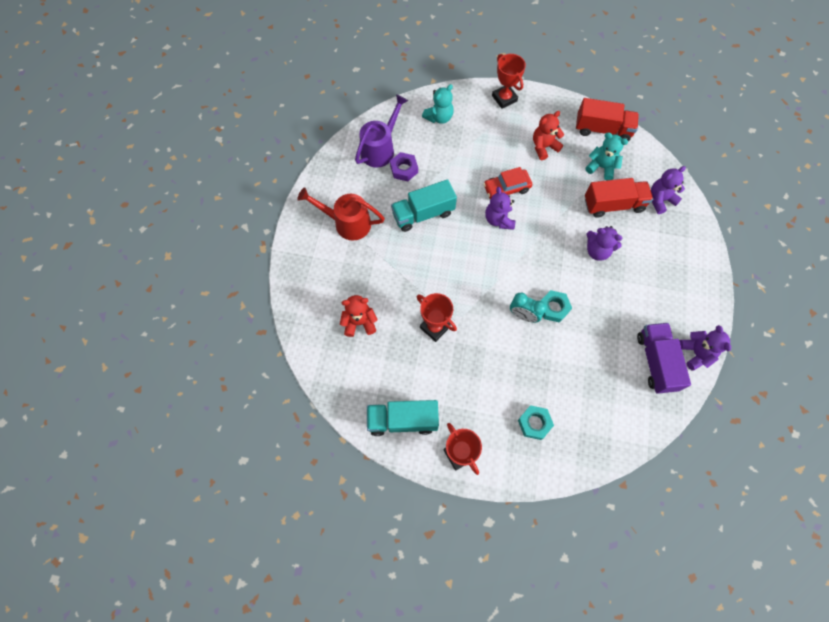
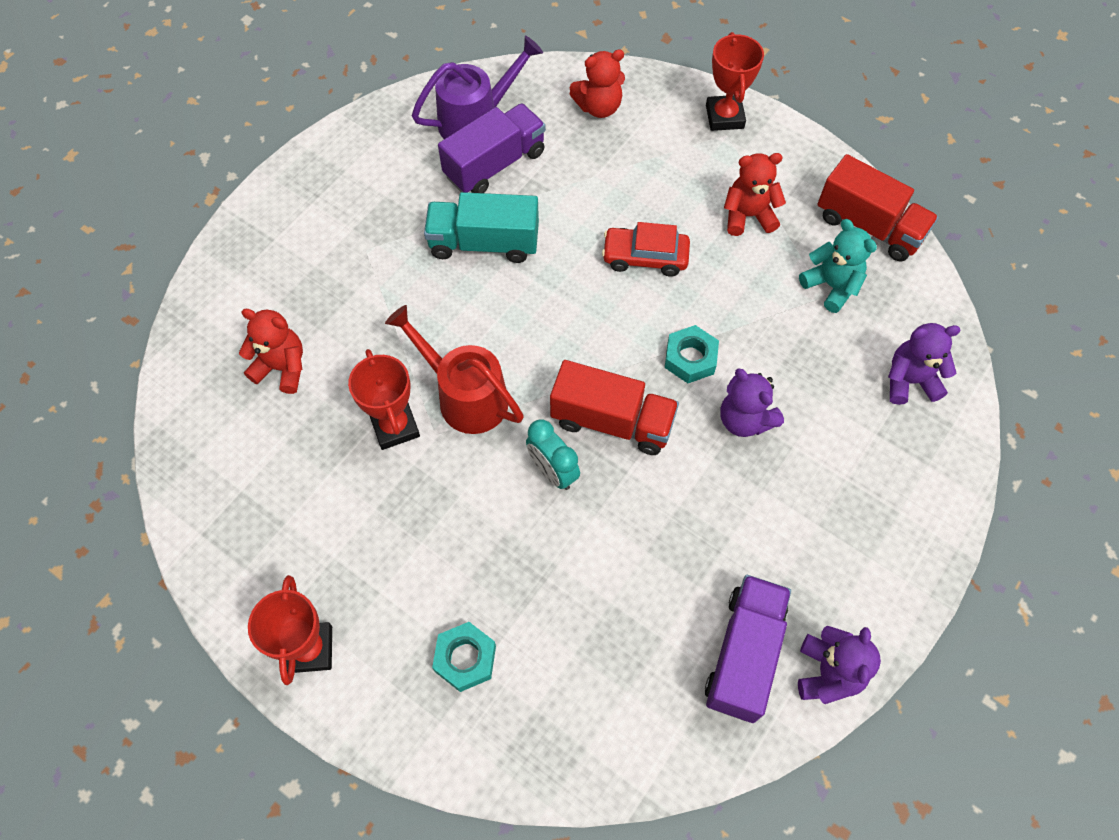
camera: 25 degrees right, 5 degrees down
red watering can [297,187,385,241] -> red watering can moved to [385,305,524,434]
turquoise truck [367,400,439,436] -> none
purple nut [390,152,418,181] -> purple truck [438,103,546,193]
turquoise teddy bear [422,84,454,124] -> red teddy bear [570,49,625,118]
purple teddy bear [485,187,515,230] -> none
turquoise nut [541,290,572,323] -> turquoise nut moved to [665,325,719,383]
red truck [585,178,653,218] -> red truck moved to [550,360,679,455]

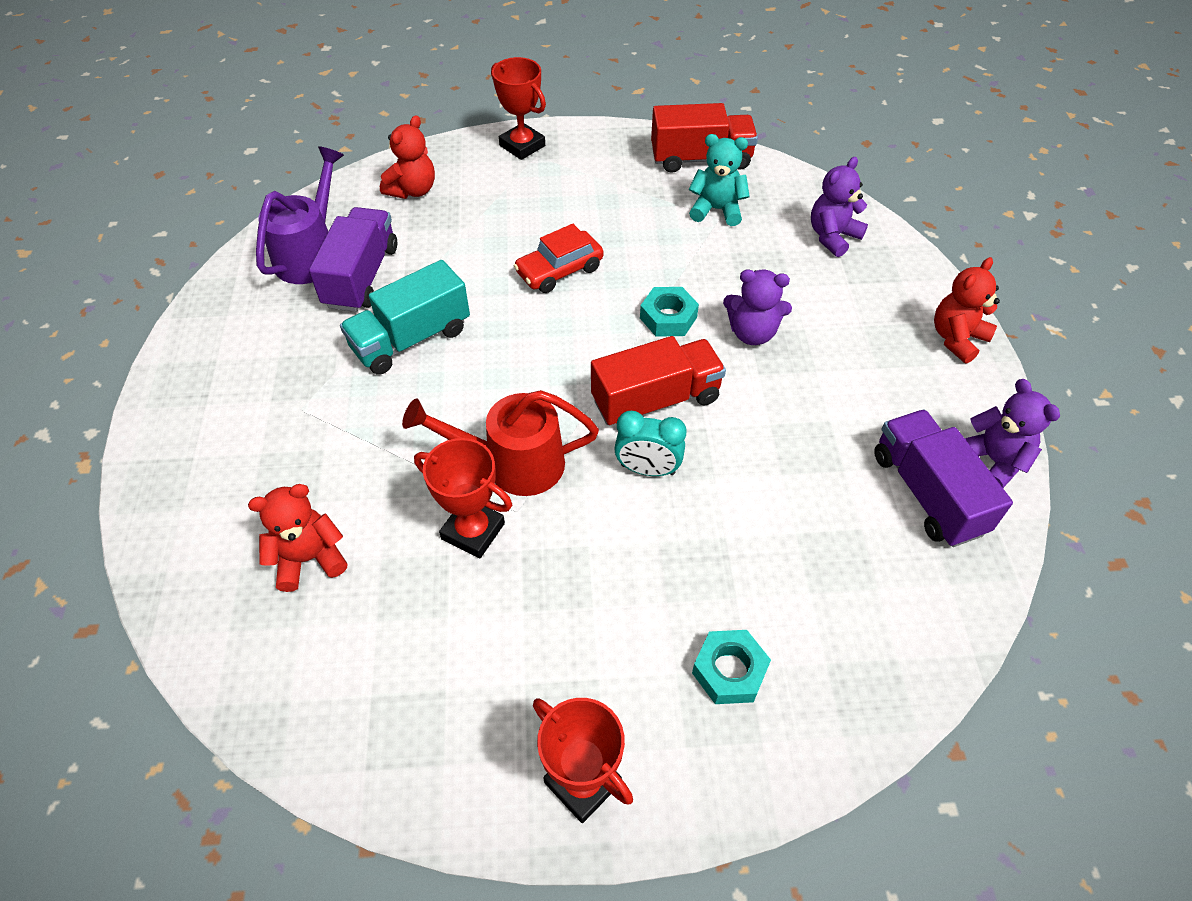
camera: 40 degrees left, 10 degrees down
red teddy bear [724,153,786,236] -> red teddy bear moved to [934,257,1000,364]

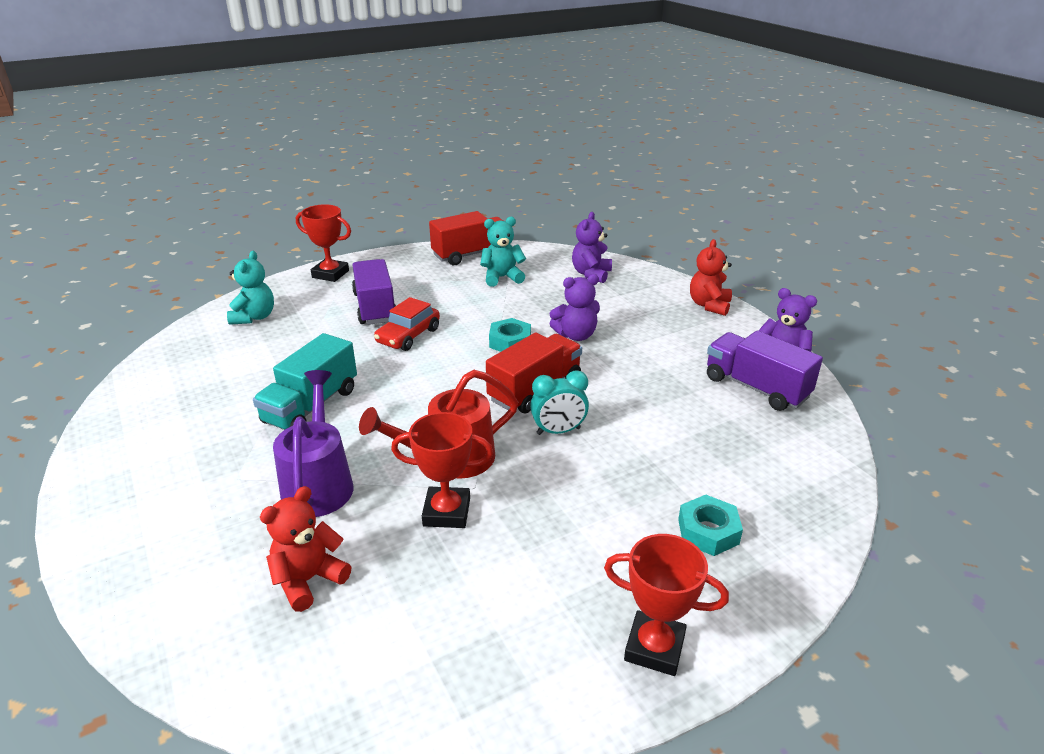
camera: 25 degrees left, 20 degrees down
purple watering can [256,146,344,284] -> purple watering can moved to [273,370,353,517]
purple truck [309,207,397,312] -> purple truck moved to [352,259,396,325]
red teddy bear [380,115,435,199] -> turquoise teddy bear [227,251,274,325]

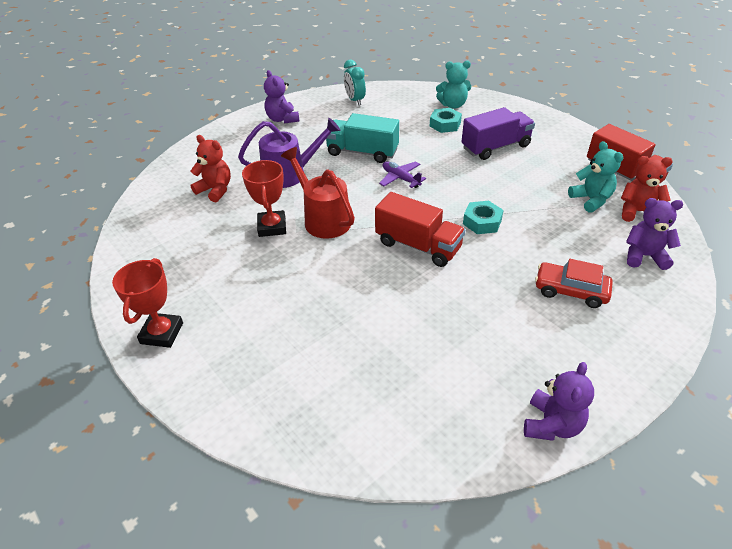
camera: 80 degrees right, 10 degrees up
red trophy [296,204,351,282] -> none
red car [374,297,440,351] -> red car moved to [535,259,613,308]
turquoise clock [530,371,589,435] -> turquoise clock moved to [344,60,366,105]
purple teddy bear [549,274,600,341] -> purple teddy bear moved to [264,70,299,124]
turquoise nut [678,495,743,556] -> turquoise nut moved to [430,108,462,133]
red teddy bear [690,239,732,316] -> red teddy bear moved to [621,156,673,222]
purple truck [707,331,823,411] -> none
none -> purple plane [379,161,426,188]

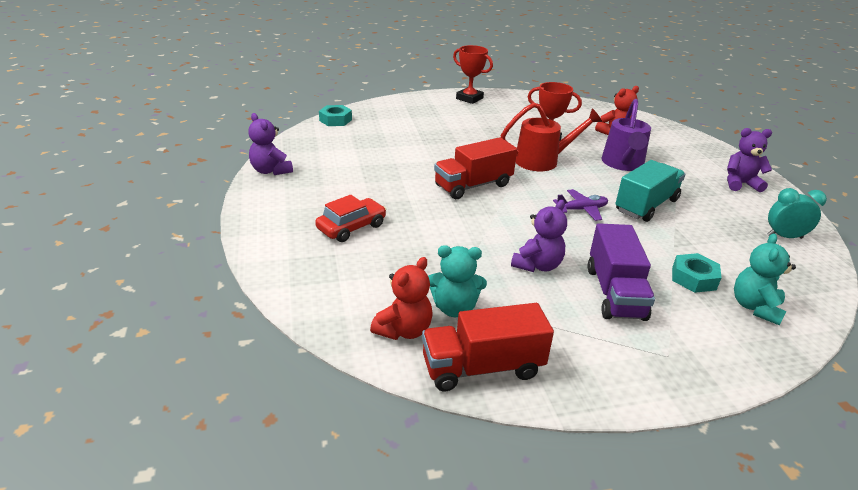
camera: 115 degrees right, 10 degrees down
turquoise nut [463,201,504,234] -> turquoise nut moved to [319,105,352,126]
purple teddy bear [626,198,683,270] -> purple teddy bear moved to [511,200,567,272]

